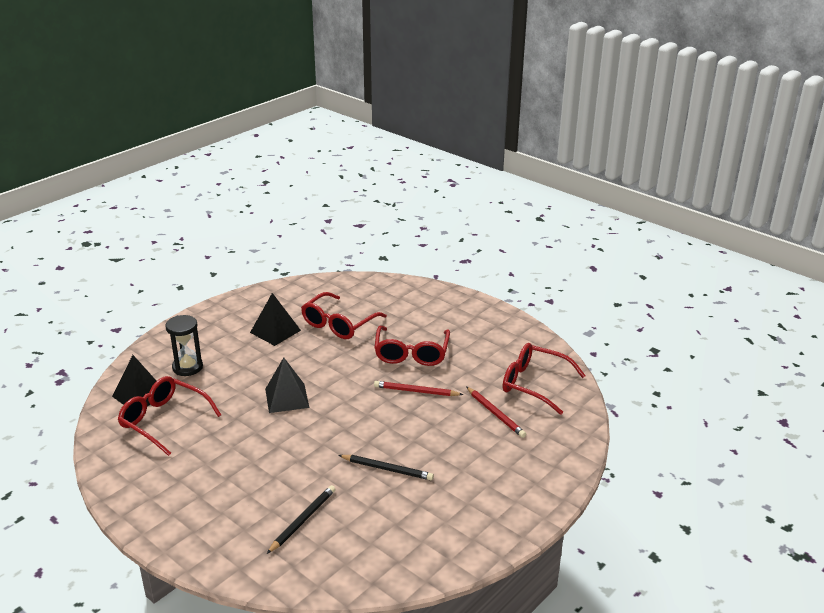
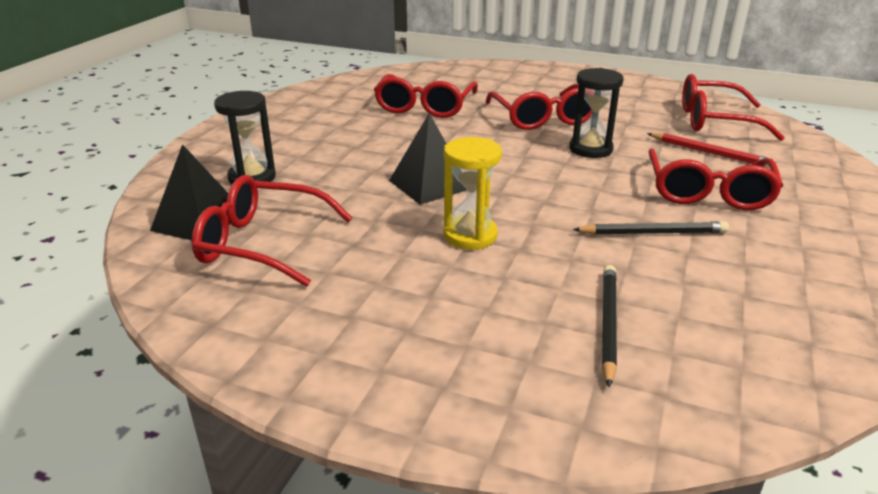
camera: 20 degrees left, 0 degrees up
black pyramid [250,293,301,346] -> none
red pencil [374,381,463,396] -> black hourglass [569,68,624,158]
none -> yellow hourglass [444,137,502,250]
none -> red glasses [648,148,783,210]

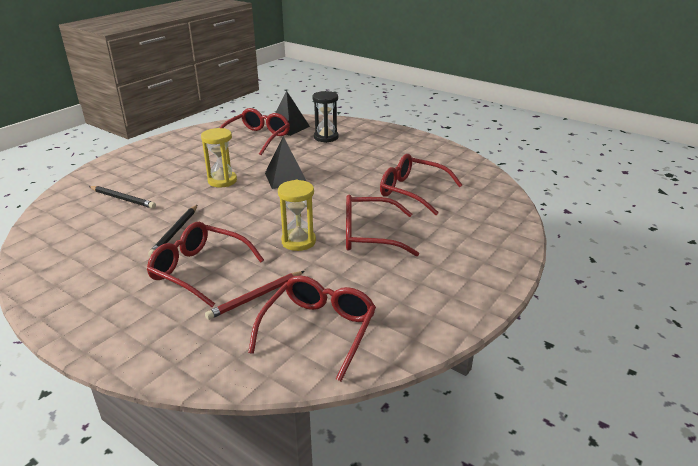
camera: 105 degrees right, 0 degrees up
black hourglass [569,68,624,158] -> yellow hourglass [278,180,316,251]

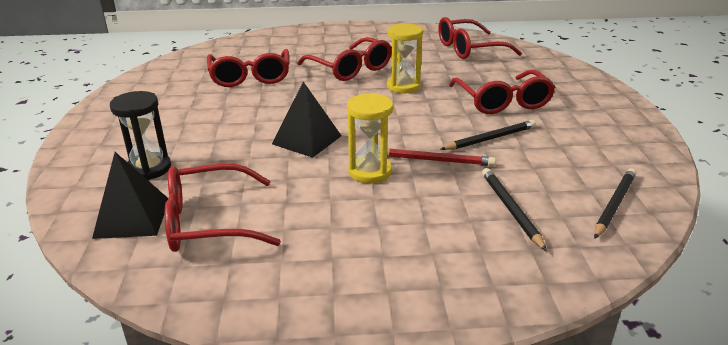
camera: 130 degrees left, 0 degrees up
red pencil [205,271,305,320] -> red pencil moved to [387,148,496,166]
none -> black pencil [594,168,636,239]

